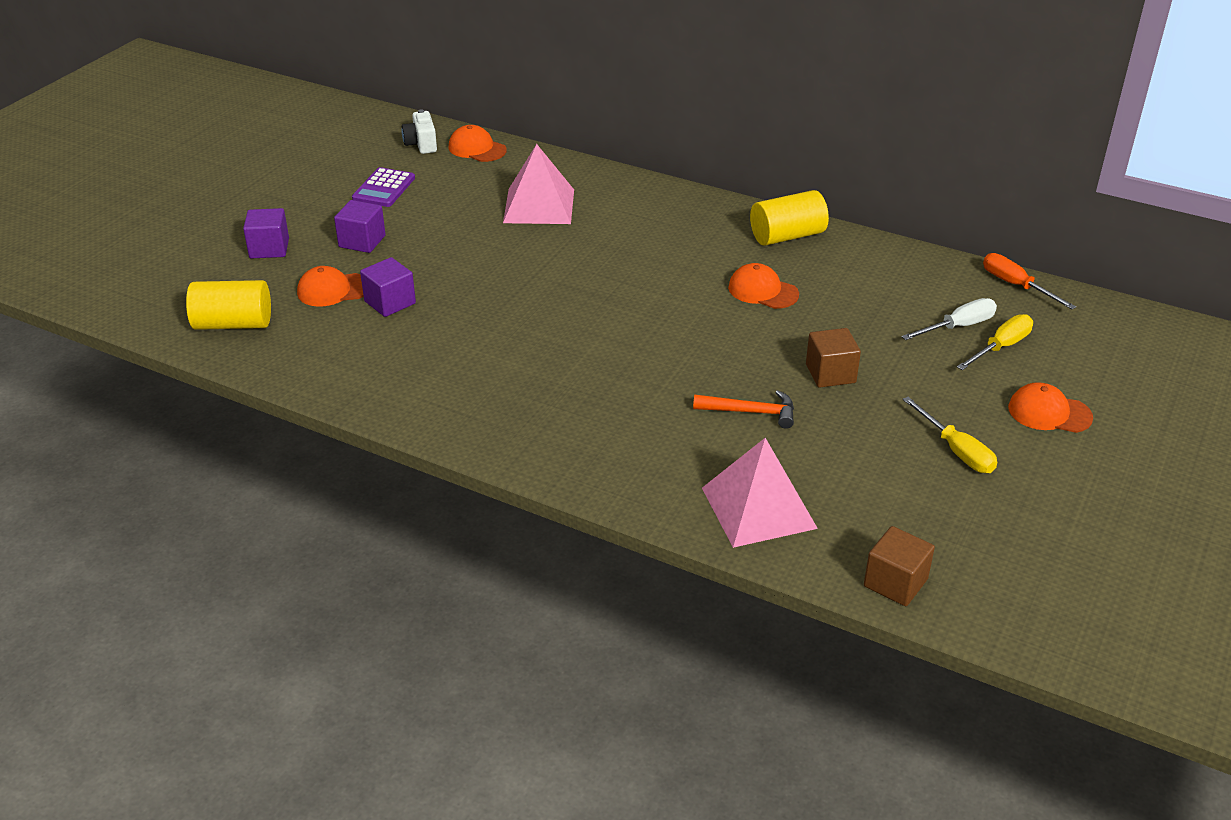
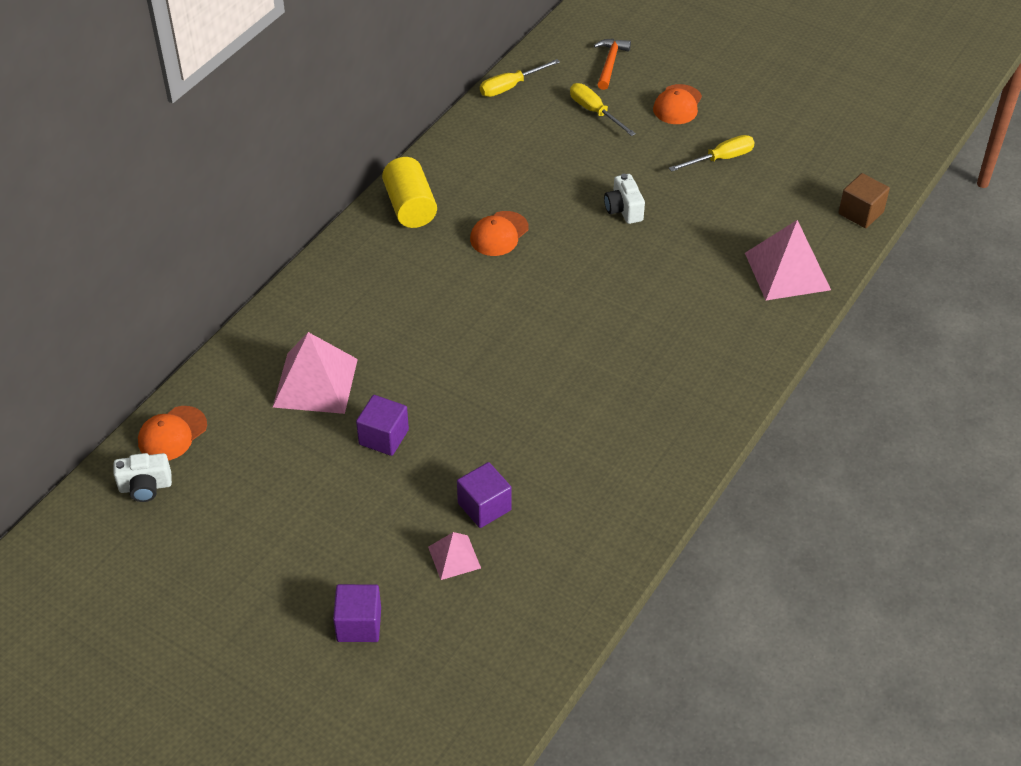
camera: 85 degrees left, 10 degrees up
yellow cylinder [186,280,271,330] -> none
orange cap [297,266,364,307] -> pink pyramid [428,532,481,580]
purple cube [334,200,386,253] -> purple cube moved to [356,395,409,456]
purple calculator [352,167,415,207] -> none
orange hammer [693,390,794,429] -> orange hammer moved to [594,39,631,90]
brown cube [806,328,861,388] -> white camera [604,174,645,224]
white screwdriver [901,298,997,340] -> none
orange screwdriver [983,253,1076,309] -> yellow screwdriver [480,59,560,97]

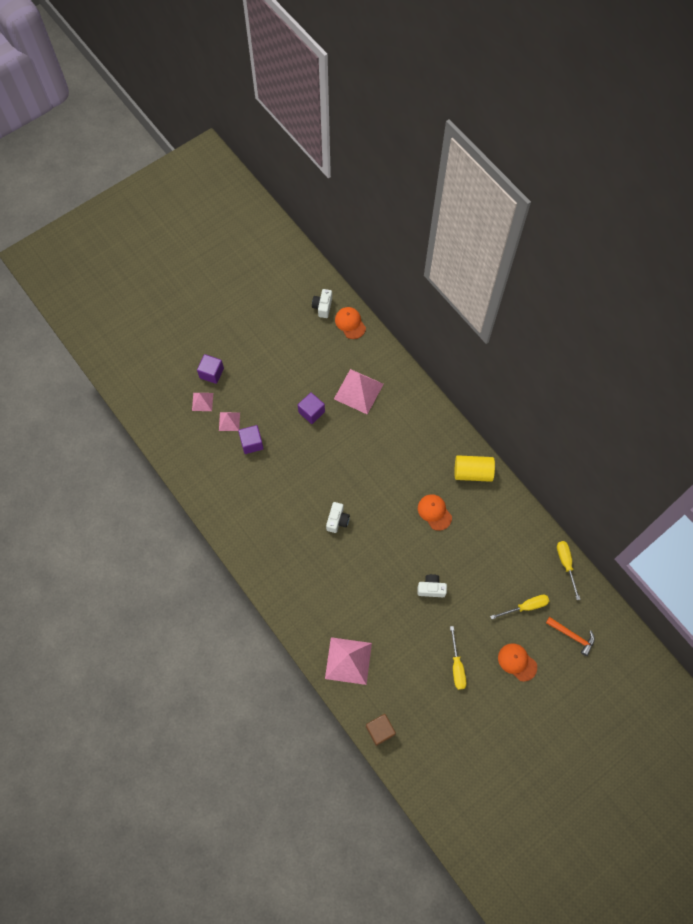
camera: 110 degrees right, 20 degrees up
none -> pink pyramid [192,393,213,411]
none -> white camera [326,502,350,533]

